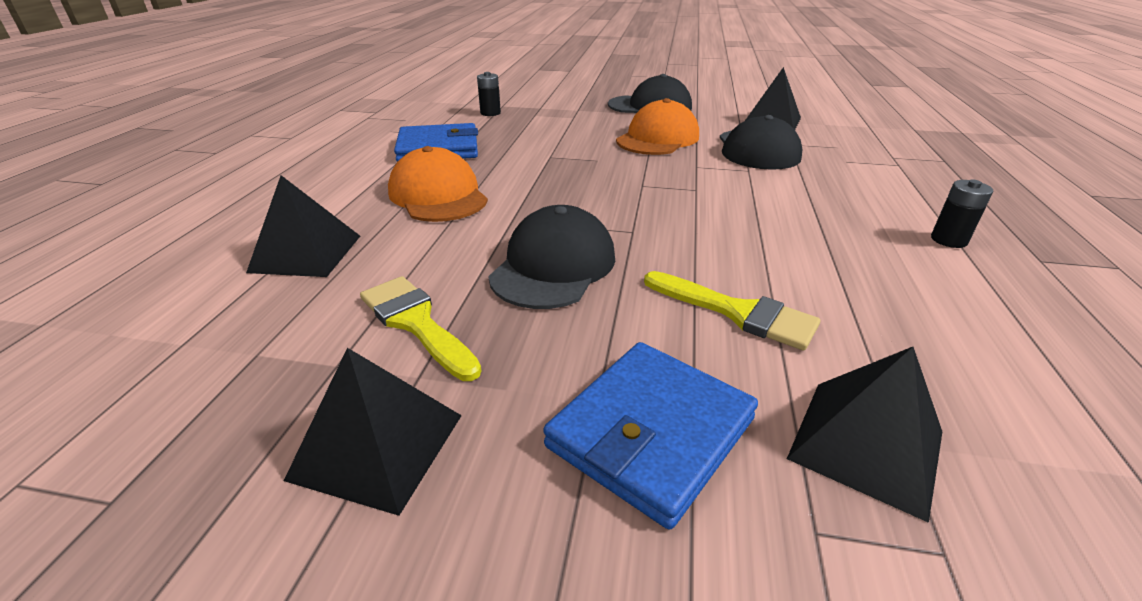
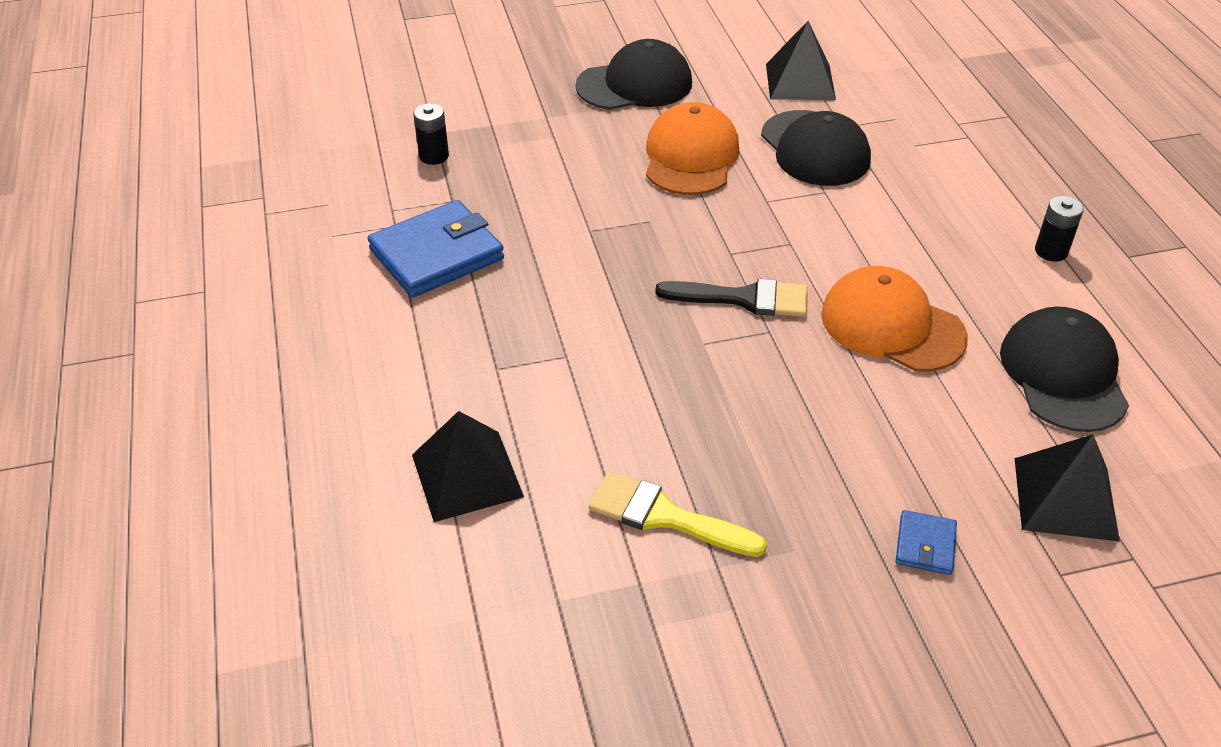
camera: 25 degrees left, 10 degrees up
black pyramid [284,348,462,516] -> none
orange cap [388,146,488,222] -> orange cap moved to [821,266,968,372]
black cap [488,205,615,309] -> black cap moved to [1000,307,1129,432]
blue wallet [543,342,758,529] -> blue wallet [895,510,957,575], size x0.47
yellow brush [644,271,820,351] -> none
none -> black brush [655,279,808,317]

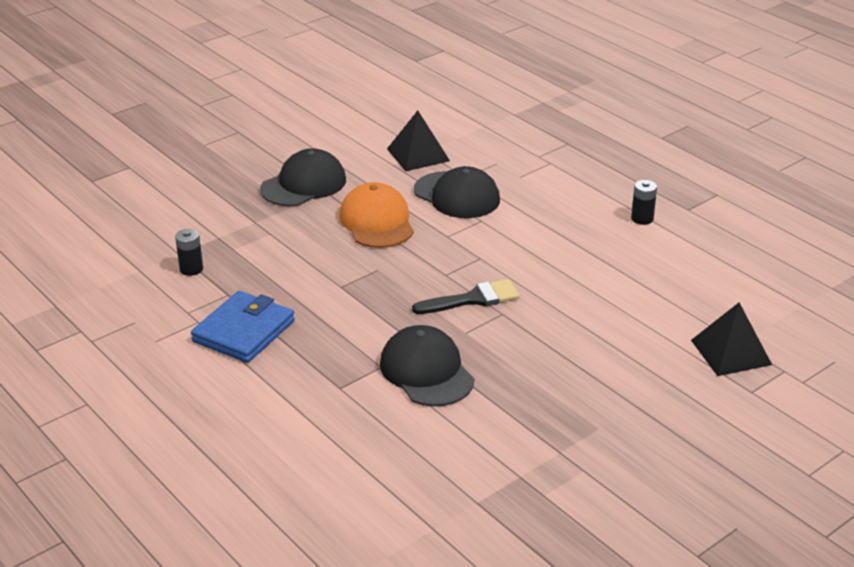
camera: 25 degrees left, 10 degrees down
black pyramid [412,411,524,522] -> none
yellow brush [589,471,767,557] -> none
orange cap [821,266,968,372] -> none
blue wallet [895,510,957,575] -> none
black cap [1000,307,1129,432] -> black cap moved to [380,325,474,407]

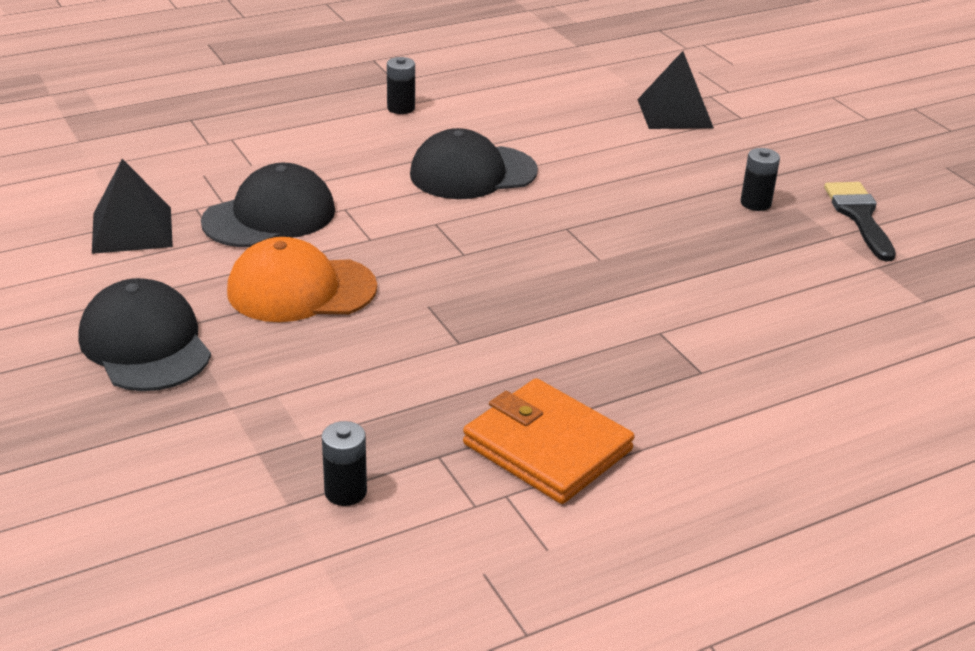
camera: 80 degrees left, 0 degrees up
blue wallet [191,291,295,363] -> orange wallet [463,378,635,504]
black cap [380,325,474,407] -> black cap moved to [410,128,538,199]
black brush [412,279,520,314] -> black brush moved to [824,182,896,261]
none -> black battery [741,148,780,211]

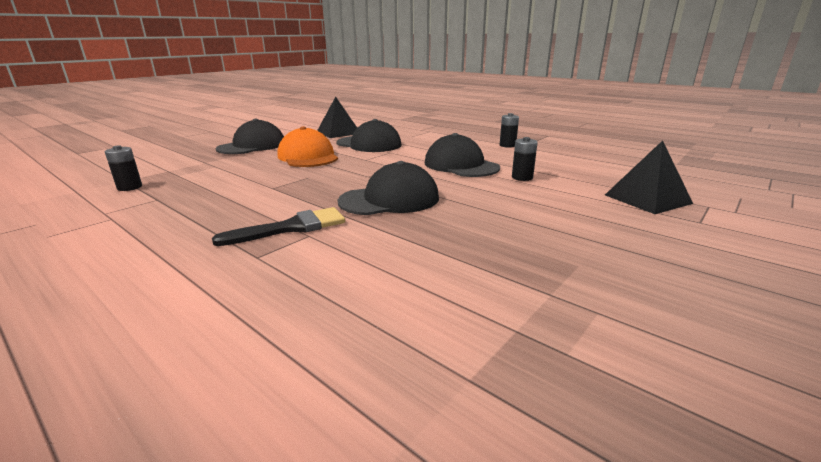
camera: 70 degrees right, 10 degrees down
orange wallet [463,378,635,504] -> none
black battery [741,148,780,211] -> black battery moved to [512,137,538,181]
black brush [824,182,896,261] -> black brush moved to [212,207,345,246]
none -> black cap [338,161,439,215]

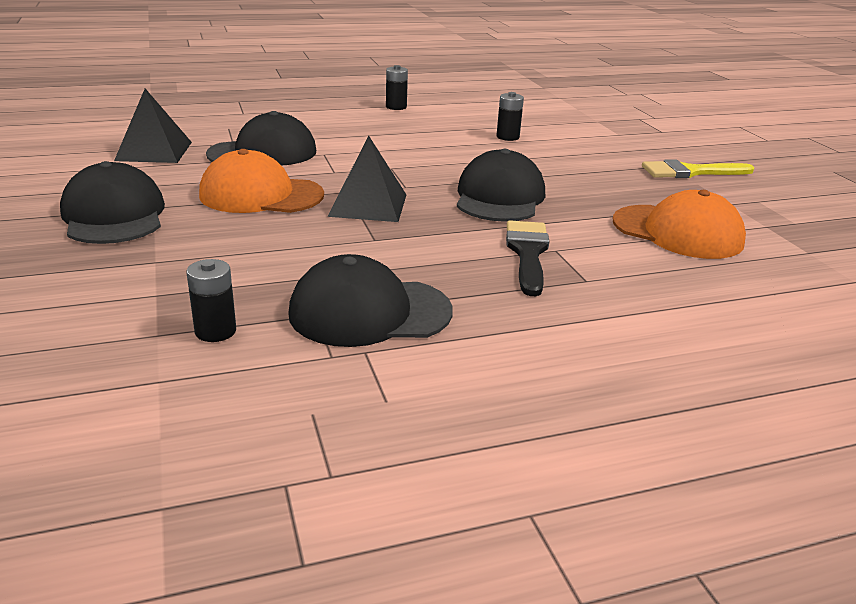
camera: 60 degrees left, 5 degrees up
black cap [425,133,500,177] -> black cap moved to [288,254,453,347]
black pyramid [605,140,693,214] -> black pyramid moved to [328,136,406,222]
none -> orange cap [613,190,746,259]
none -> yellow brush [642,159,754,178]

